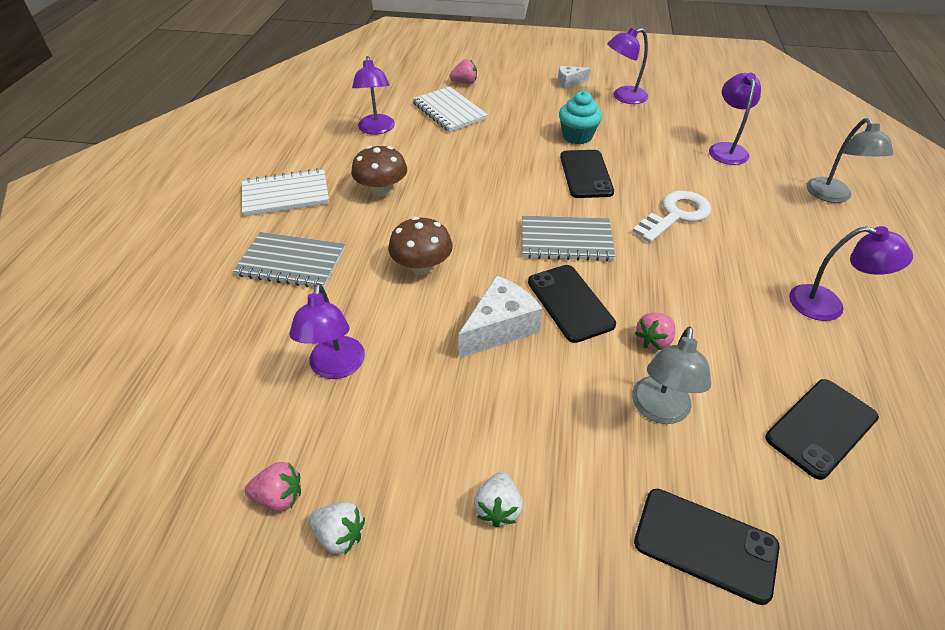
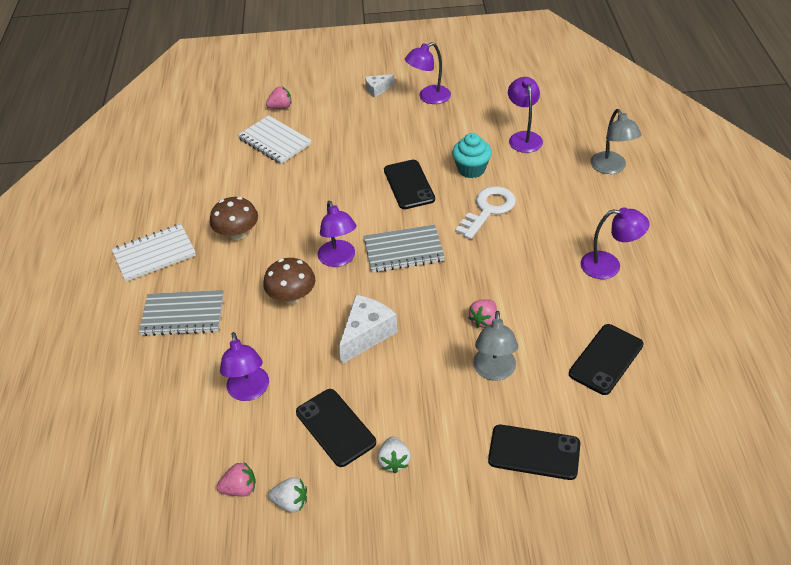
camera: 10 degrees left, 0 degrees up
purple lamp [352,56,395,135] -> purple lamp moved to [318,201,356,267]
black phone [528,265,616,343] -> black phone moved to [296,389,376,467]
turquoise cupcake [559,91,602,145] -> turquoise cupcake moved to [452,133,492,178]

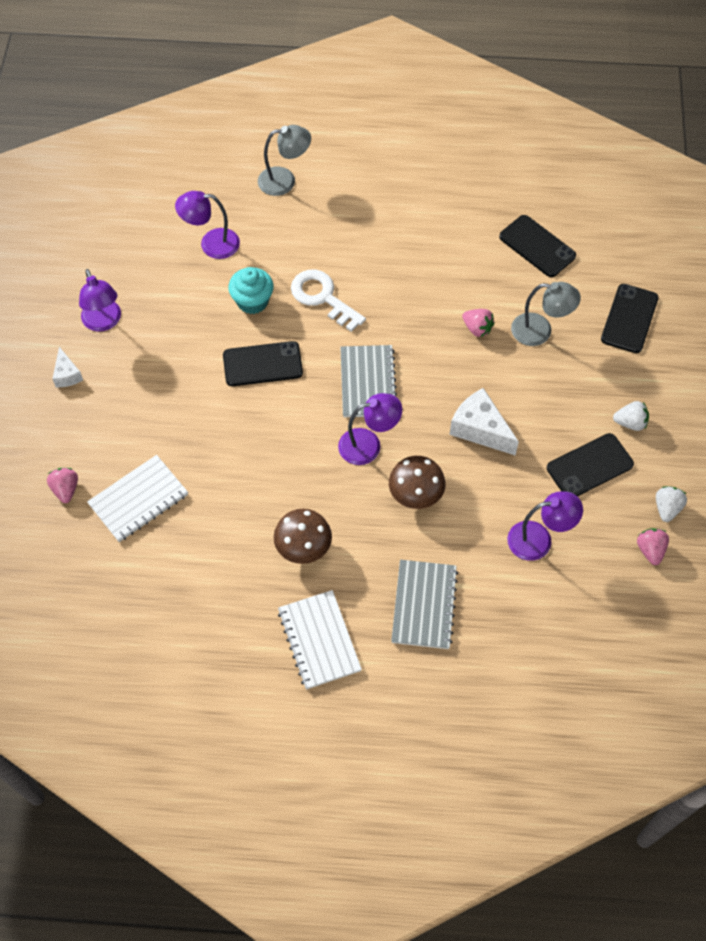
camera: 85 degrees left, 15 degrees up
purple lamp [580,207,650,279] -> none

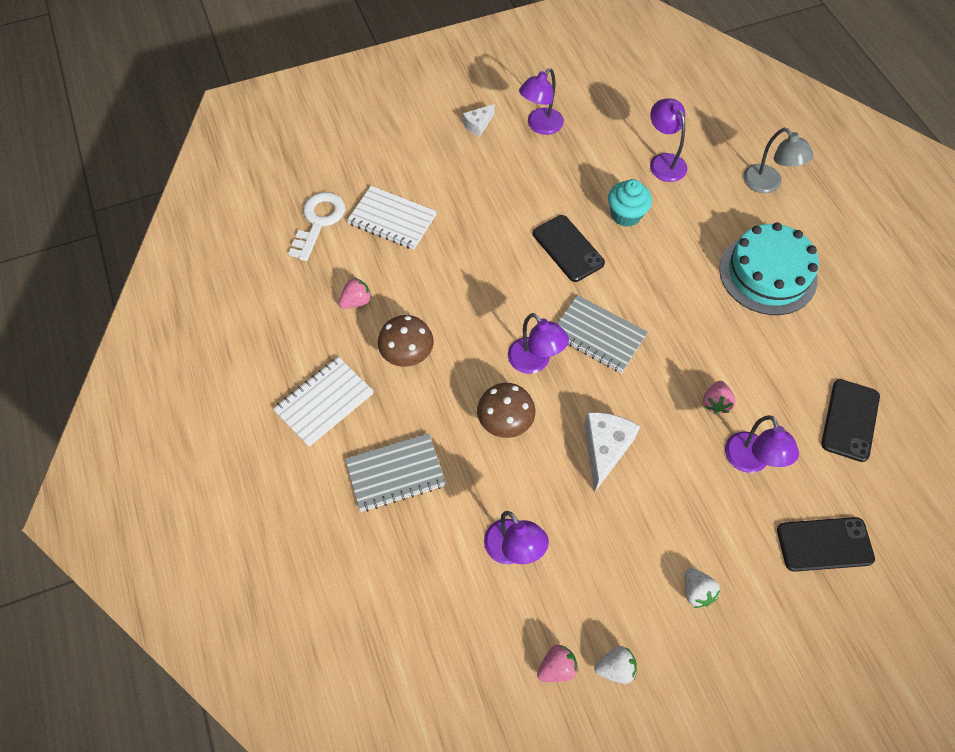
camera: 65 degrees right, 0 degrees up
pink strawberry [47,468,78,503] -> pink strawberry moved to [339,277,372,309]
white key [291,270,366,332] -> white key moved to [288,192,345,261]
grey notebook [340,345,397,417] -> grey notebook turned 60 degrees clockwise [557,295,648,373]
grey lamp [511,282,581,346] -> purple lamp [725,415,799,473]
black phone [547,433,634,496] -> none
none -> turquoise cake [719,222,819,315]

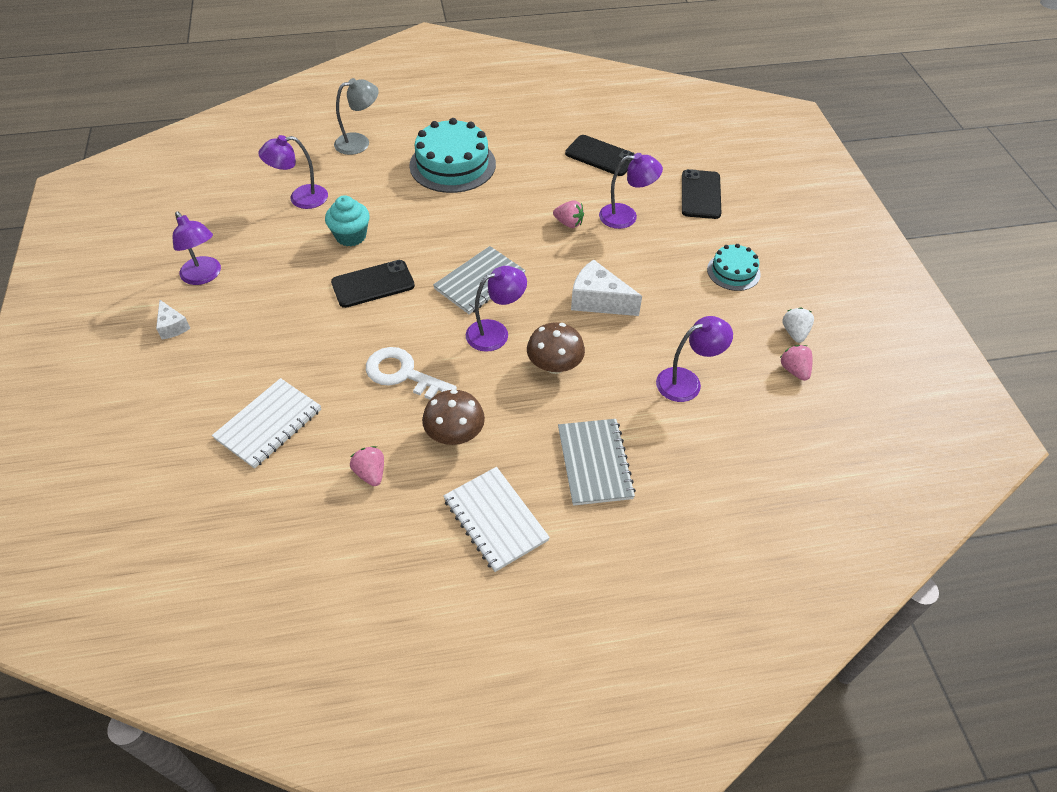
camera: 80 degrees left, 10 degrees down
white key [288,192,345,261] -> white key moved to [366,347,457,399]
white strawberry [685,568,720,608] -> turquoise cake [707,244,761,291]

